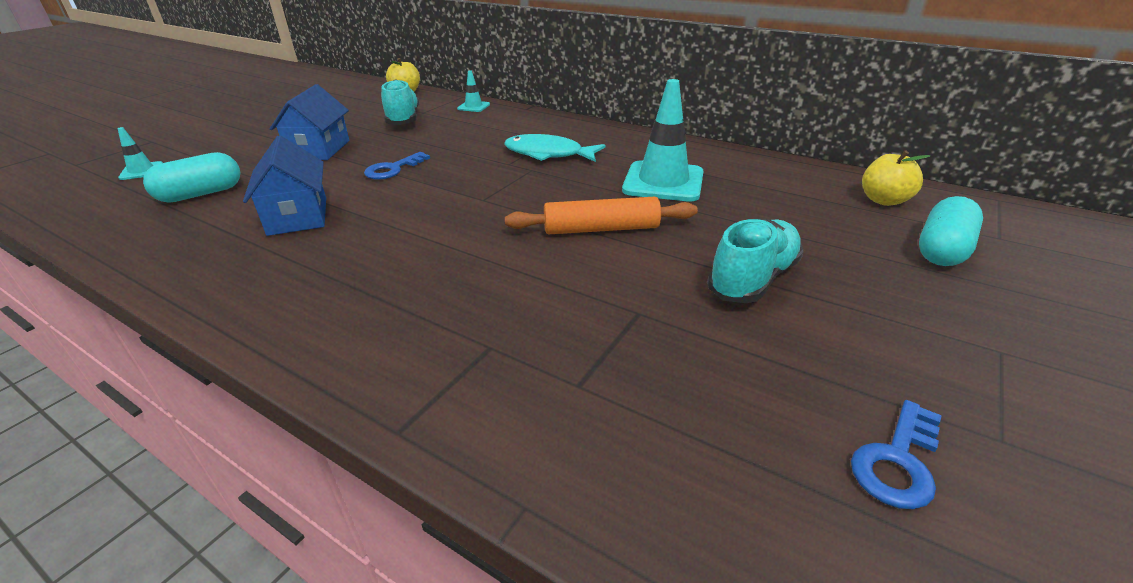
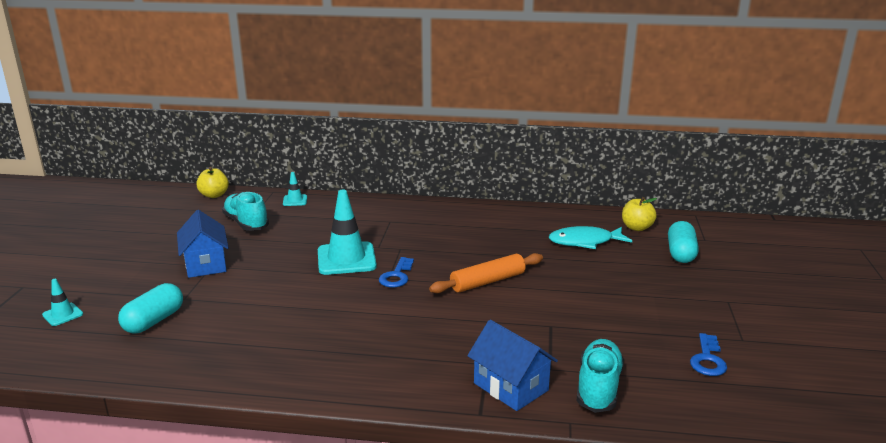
camera: 25 degrees left, 10 degrees down
blue house [243,136,326,236] -> blue house moved to [467,320,558,411]
blue key [364,152,430,180] -> blue key moved to [379,257,414,287]
turquoise fish [504,134,605,162] -> turquoise fish moved to [549,226,632,249]
turquoise traffic cone [622,79,704,202] -> turquoise traffic cone moved to [318,190,377,275]
turquoise shoe [707,219,804,303] -> turquoise shoe moved to [577,339,624,413]

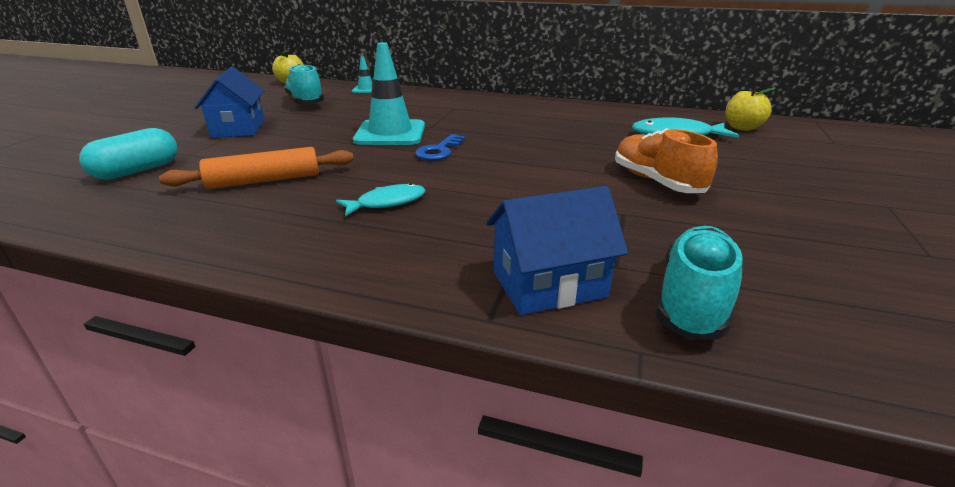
camera: 10 degrees right, 5 degrees up
turquoise traffic cone [42,279,83,326] -> none
orange rolling pin [429,253,543,293] -> orange rolling pin moved to [159,147,354,189]
blue house [467,320,558,411] -> blue house turned 75 degrees counterclockwise [486,186,628,315]
turquoise capsule [668,221,699,263] -> none
blue key [690,333,727,376] -> none
none -> turquoise fish [336,183,425,216]
none -> orange shoe [615,128,718,193]

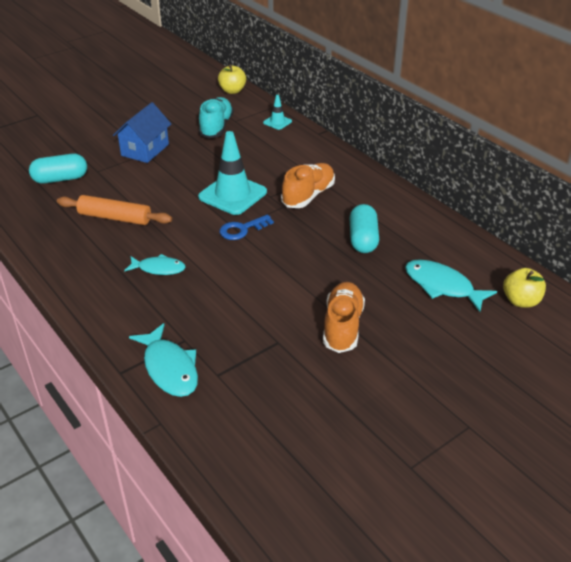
camera: 35 degrees right, 10 degrees up
blue house [486,186,628,315] -> turquoise fish [129,323,198,397]
turquoise shoe [656,226,743,340] -> none
none -> orange shoe [281,163,335,208]
none -> turquoise capsule [349,204,379,253]

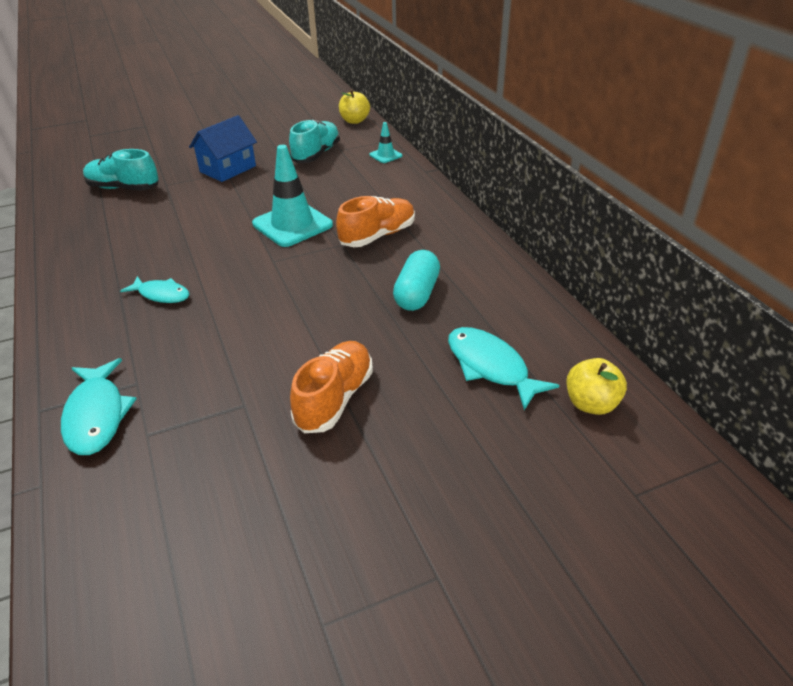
camera: 15 degrees right, 0 degrees up
turquoise capsule [29,154,87,184] -> turquoise shoe [83,149,159,191]
orange rolling pin [57,195,172,225] -> none
blue key [220,215,274,240] -> none

